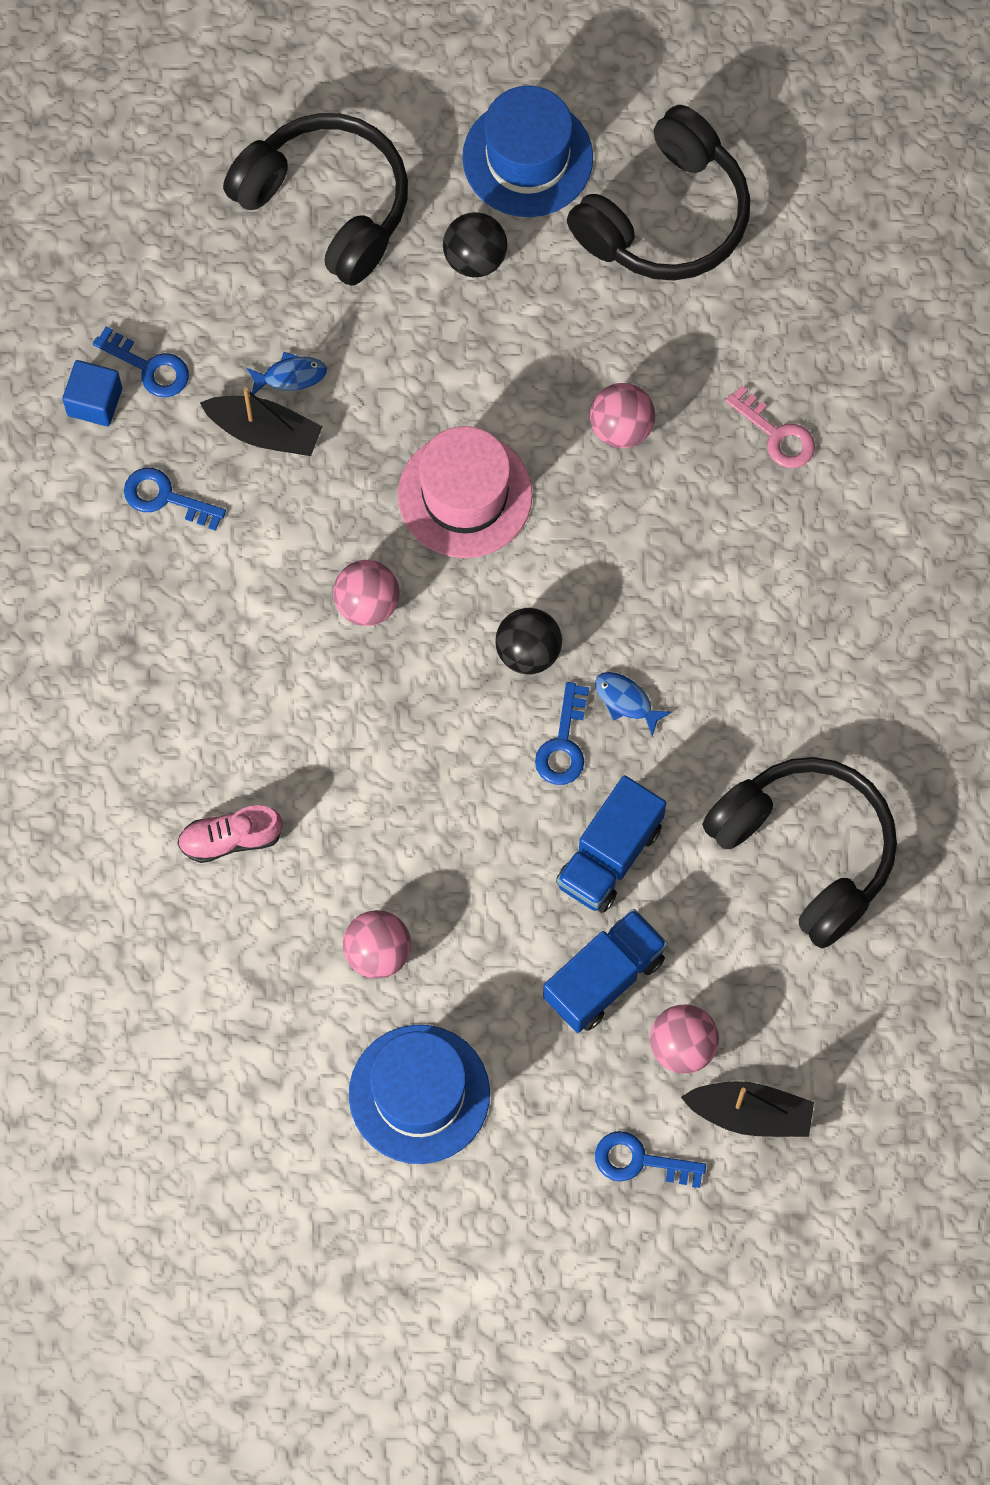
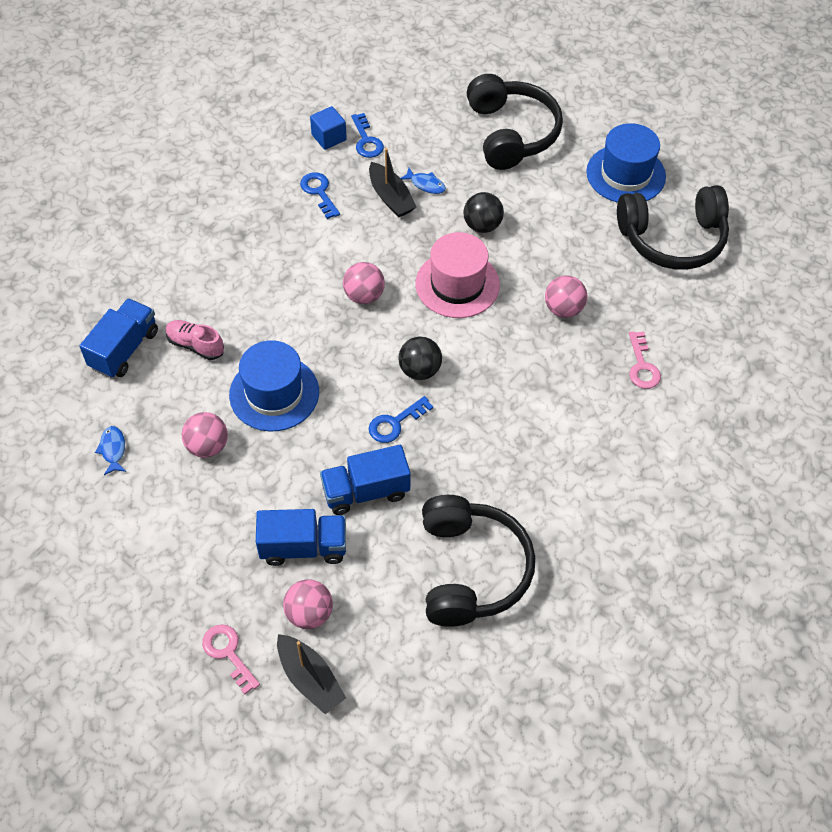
camera: 40 degrees right, 15 degrees down
blue hat [349,1025,490,1164] -> blue hat moved to [229,340,319,432]
black ball [443,212,507,277] -> black ball moved to [463,192,504,233]
blue fish [595,672,672,736] -> blue fish moved to [95,426,126,475]
blue key [595,1131,706,1188] -> pink key [202,624,260,694]
none -> blue truck [80,298,158,378]

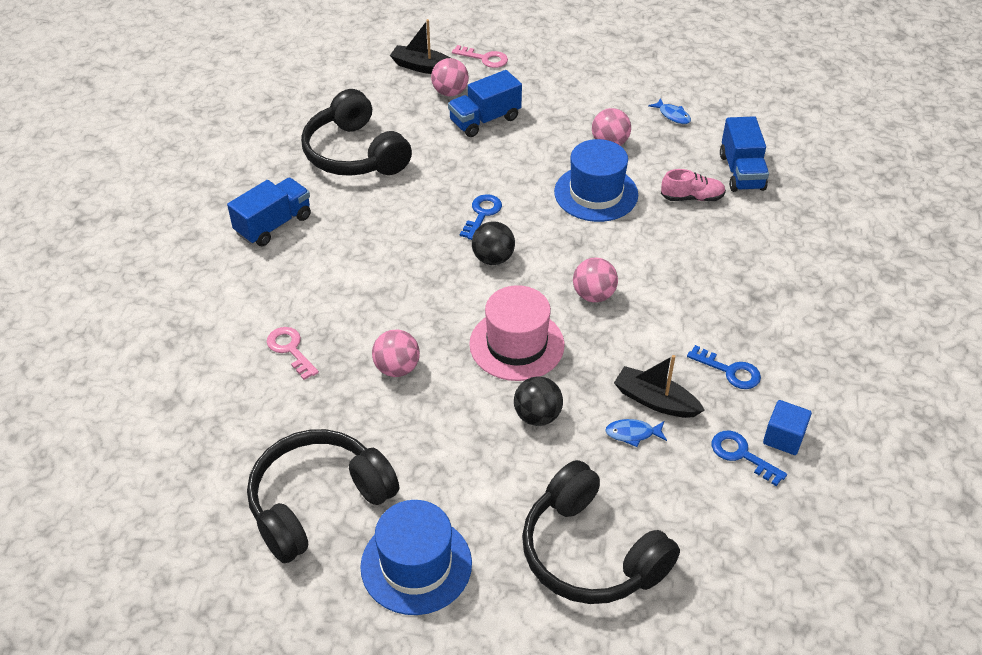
camera: 150 degrees right, 10 degrees down
blue truck [320,445,411,515] -> blue truck moved to [227,178,311,246]

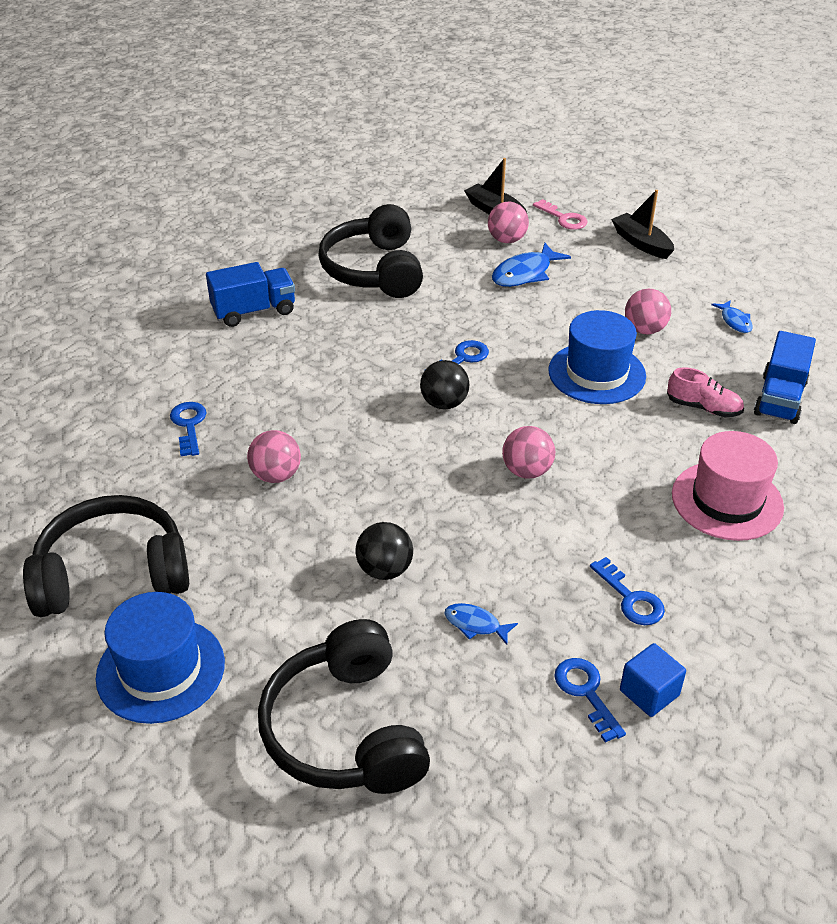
camera: 25 degrees right, 5 degrees down
pink key [267,327,319,380] -> blue key [170,402,206,456]
blue truck [448,70,522,137] -> blue fish [492,243,571,287]
pink hat [469,285,565,381] -> pink hat moved to [672,431,784,541]
black boat [614,355,704,418] -> black boat moved to [611,190,674,259]

